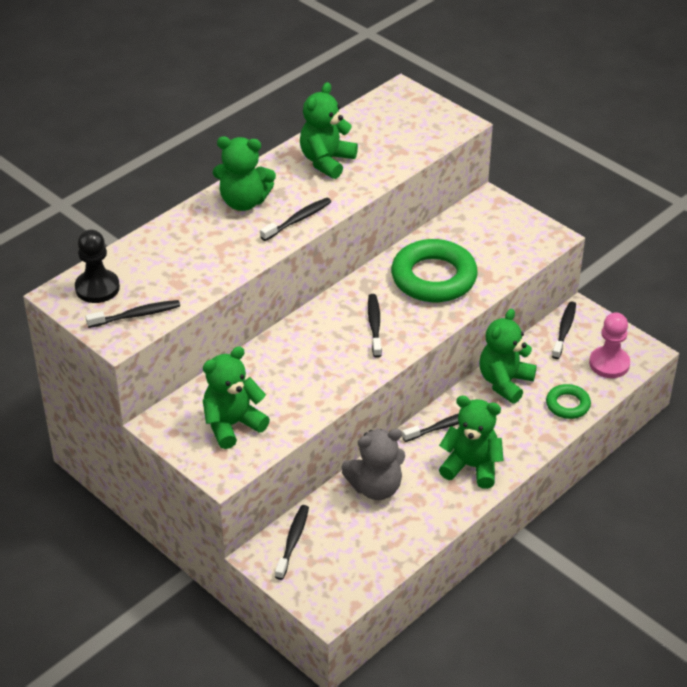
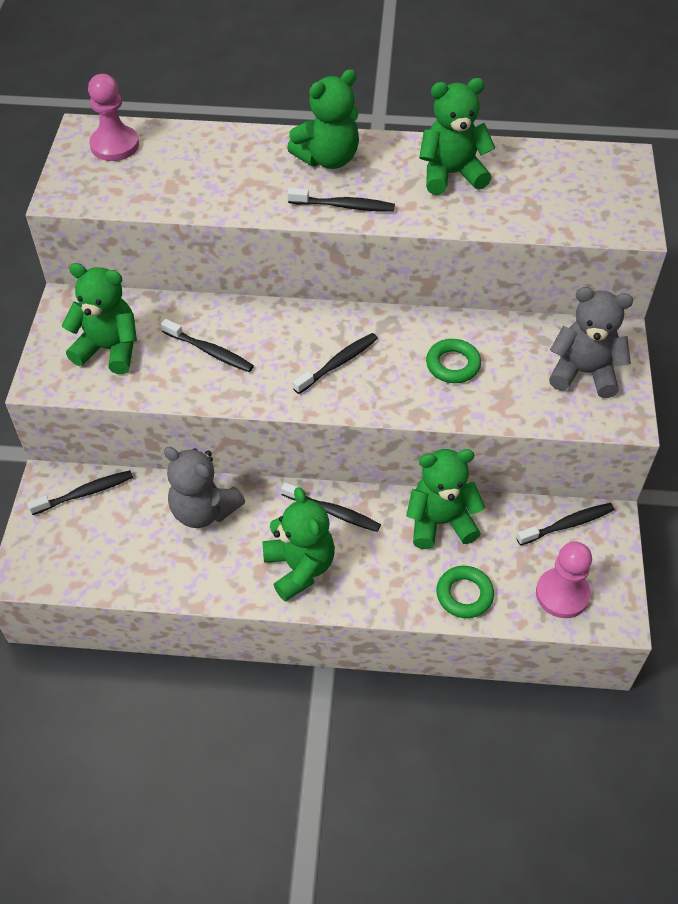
camera: 50 degrees right, 10 degrees up
black pawn [75,230,120,303] -> pink pawn [88,74,139,161]
black toothbrush [85,300,180,328] -> black toothbrush moved to [161,319,254,372]
green teddy bear [213,136,276,211] -> green teddy bear turned 90 degrees counterclockwise [287,69,359,169]
green ring [391,239,478,302] -> green ring [426,339,481,383], size x0.51
none -> grey teddy bear [549,287,633,398]

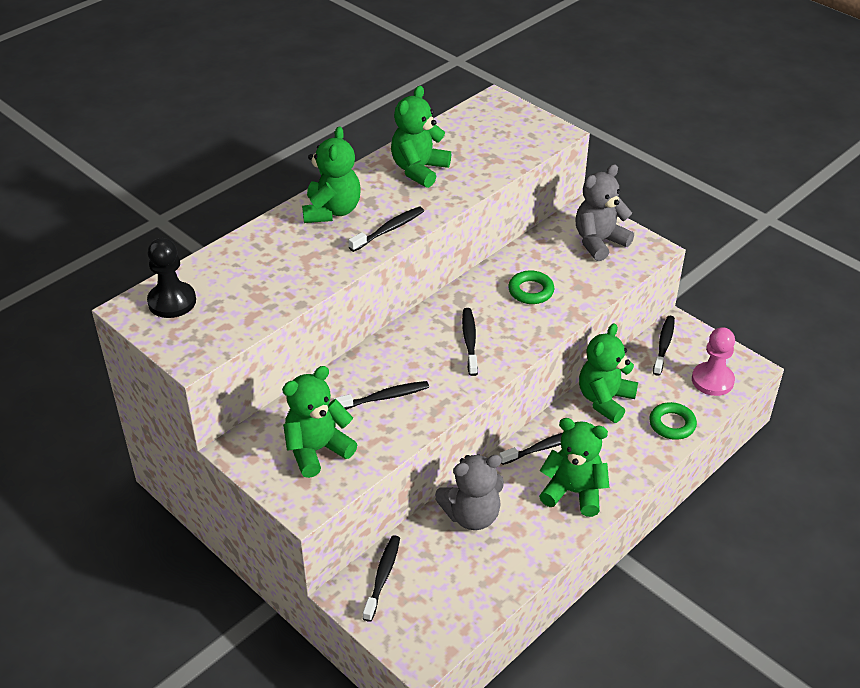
camera: 50 degrees left, 10 degrees down
pink pawn [88,74,139,161] -> black pawn [147,238,196,318]

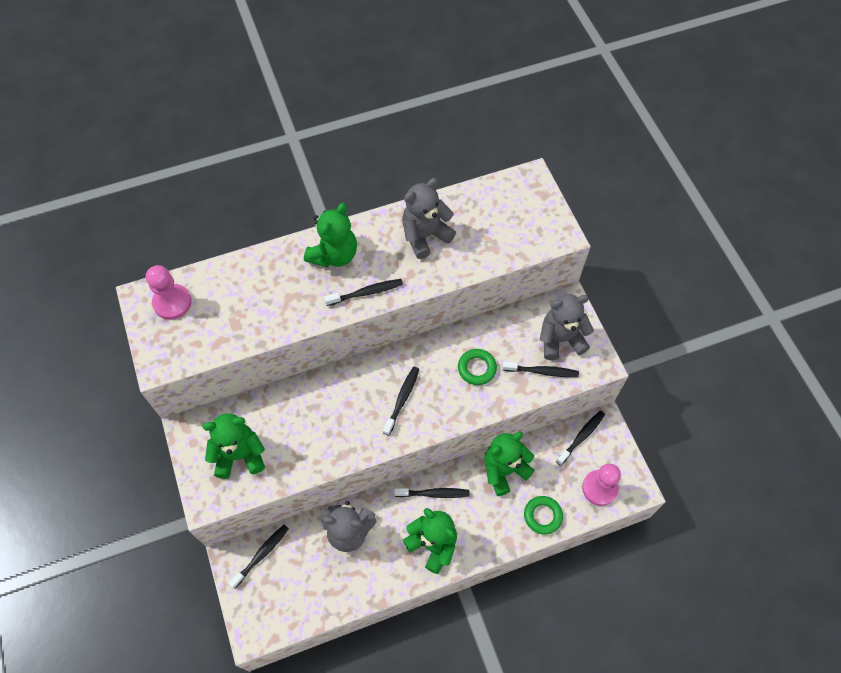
camera: 25 degrees right, 20 degrees up
black pawn [147,238,196,318] -> pink pawn [146,265,192,320]
black toothbrush [333,381,429,410] -> black toothbrush moved to [502,361,579,377]
green teddy bear [391,86,451,188] -> grey teddy bear [402,178,456,259]

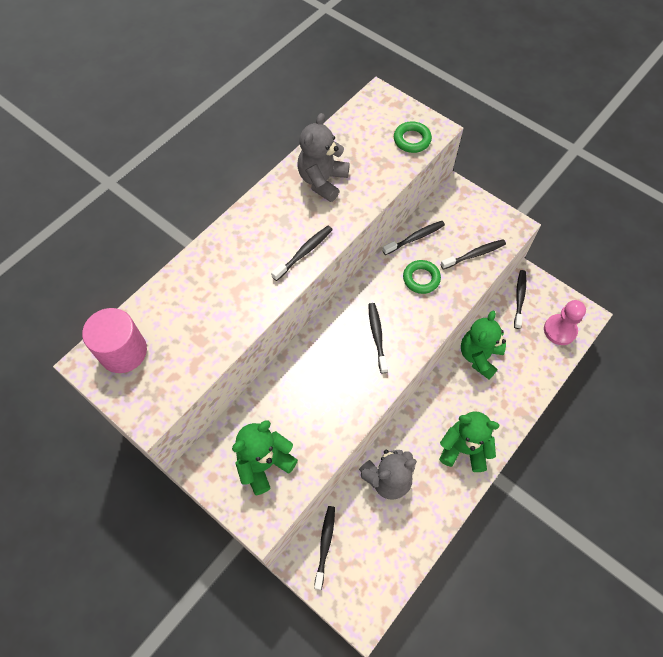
camera: 30 degrees left, 0 degrees up
pink pawn [146,265,192,320] -> pink cylinder [82,308,147,373]
green teddy bear [304,203,357,267] -> none
black toothbrush [394,488,469,498] -> black toothbrush moved to [382,221,445,255]
green ring [524,496,563,535] -> green ring moved to [394,121,432,153]
grey teddy bear [540,294,594,360] -> none

